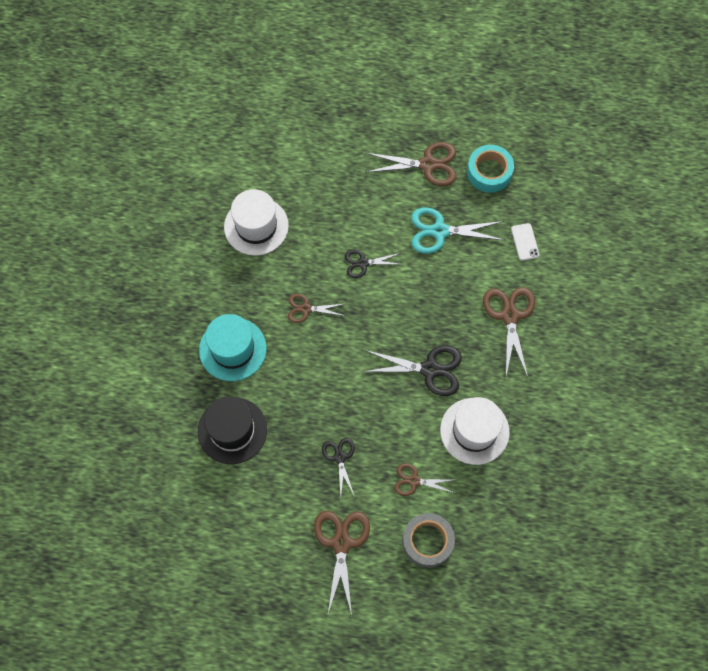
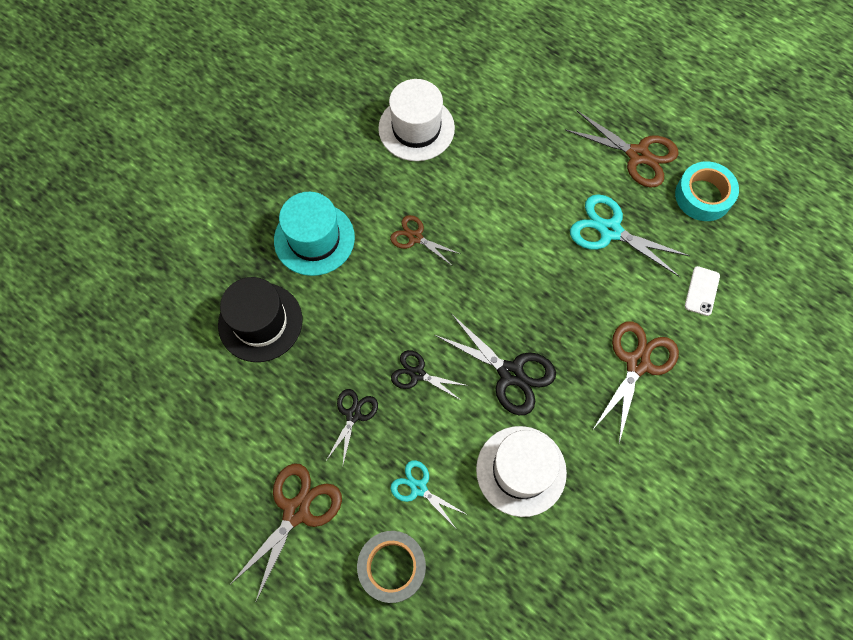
camera: 30 degrees right, 0 degrees up
black scissors [345,250,403,278] -> black scissors moved to [391,350,468,401]
brown scissors [394,463,454,496] -> turquoise scissors [391,460,466,527]

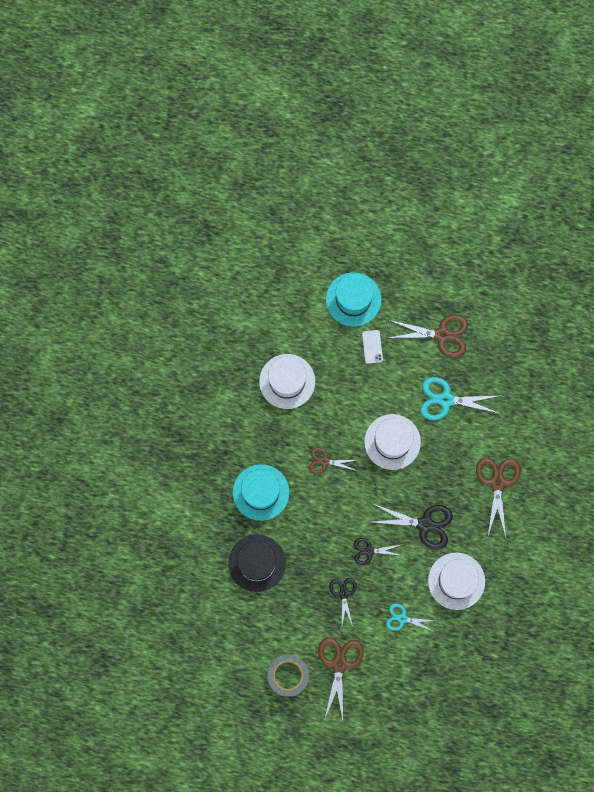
camera: 25 degrees left, 10 degrees up
grey tape [357,531,426,603] -> grey tape moved to [267,654,309,697]
turquoise tape [675,161,739,221] -> none
white phone [685,266,720,316] -> white phone moved to [362,330,383,364]
none -> turquoise hat [326,272,381,327]
none -> white hat [364,414,421,470]

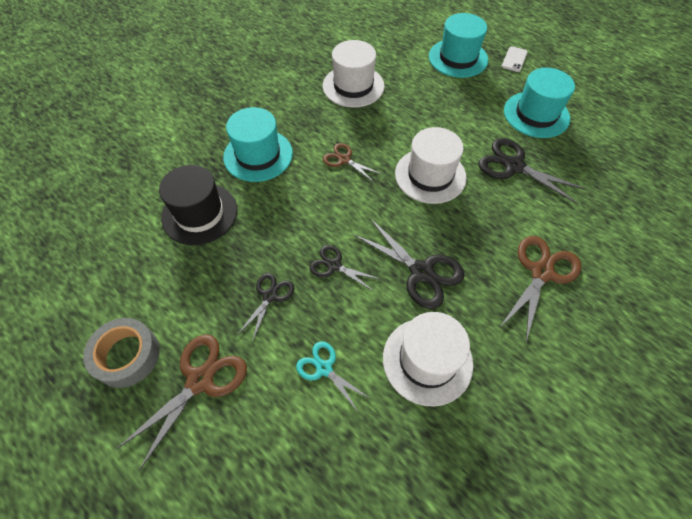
camera: 30 degrees right, 20 degrees down
white phone [362,330,383,364] -> white phone moved to [502,46,528,72]
brown scissors [389,315,468,358] -> turquoise hat [504,68,575,138]
turquoise scissors [420,377,501,420] -> black scissors [479,138,586,204]

